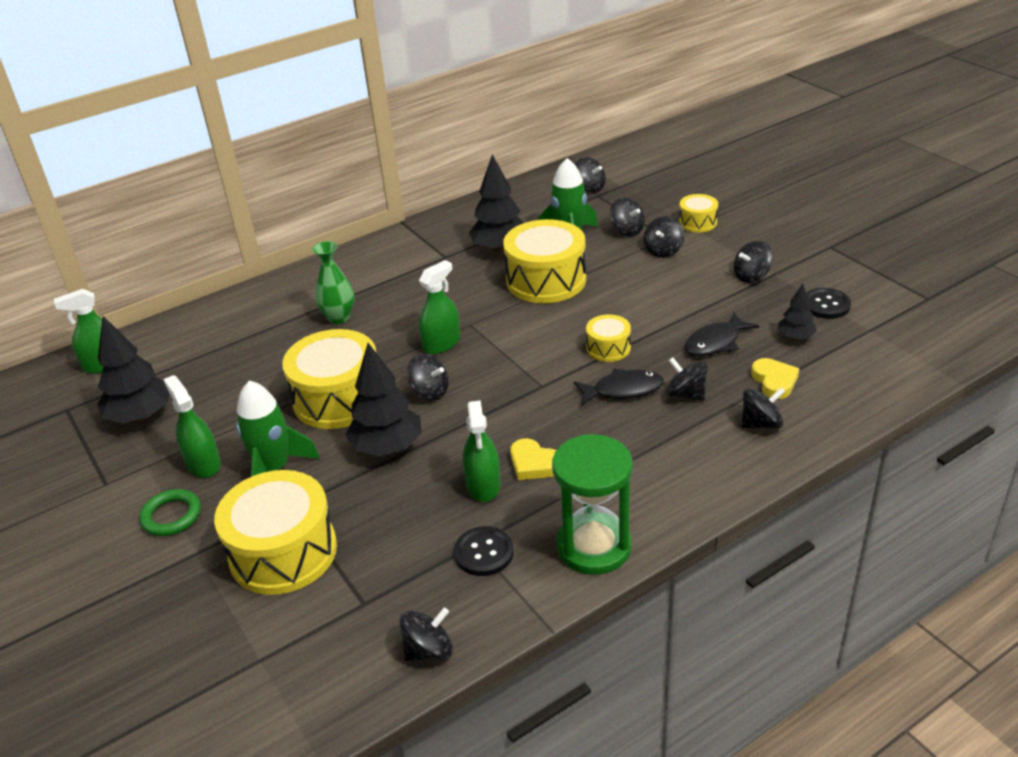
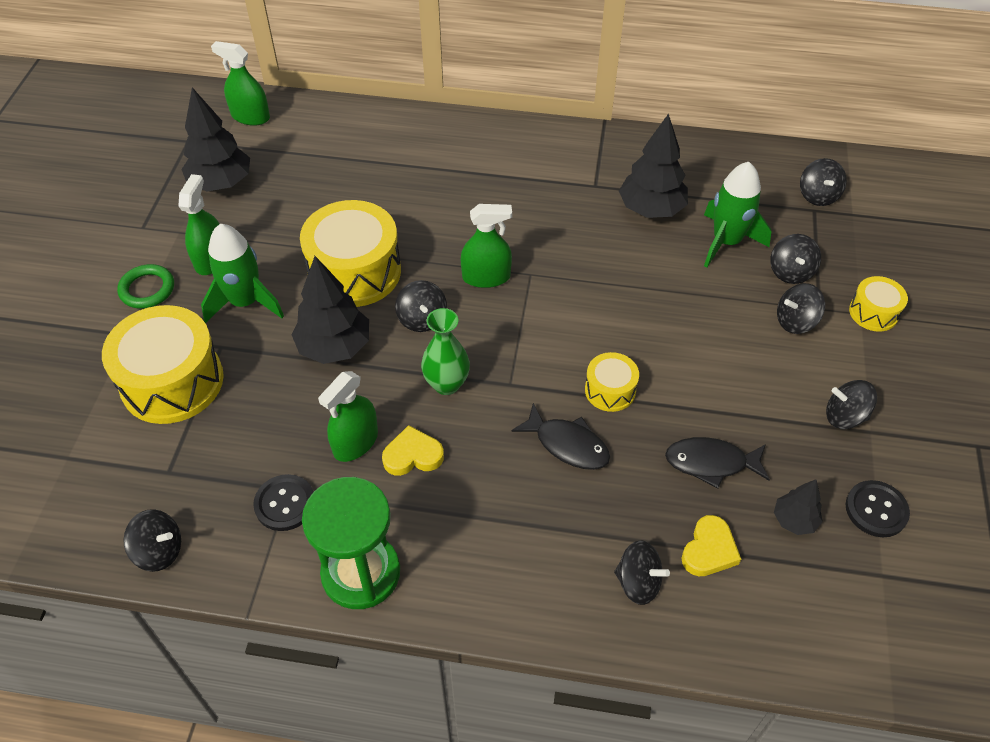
camera: 40 degrees right, 15 degrees up
green vase [312,241,354,324] -> green vase moved to [421,308,470,395]
yellow drum [503,219,586,303] -> none
yellow heart [510,438,556,480] -> yellow heart turned 90 degrees clockwise [382,425,444,476]
black spinning top [666,357,708,401] -> none

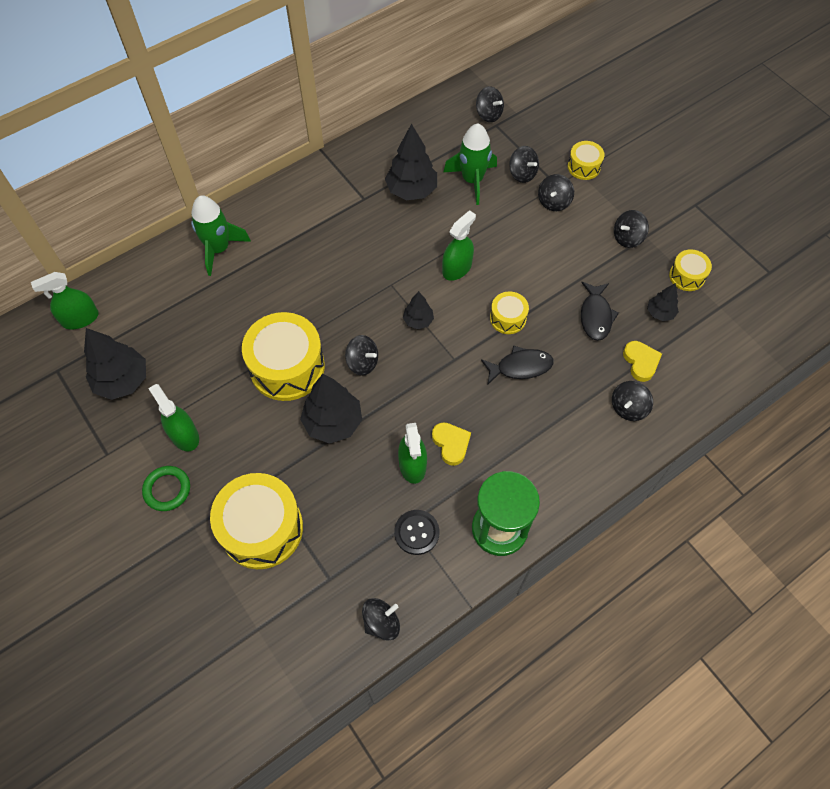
camera: 45 degrees left, 10 degrees up
green rocket [201,224,284,323] -> green rocket moved to [191,195,251,276]
yellow heart [382,425,444,476] -> yellow heart turned 120 degrees clockwise [432,422,471,466]
green vase [421,308,470,395] -> none
green spray bottle [461,204,512,288] -> green spray bottle moved to [442,210,476,281]
black spinning top [614,540,670,605] -> black spinning top turned 150 degrees clockwise [612,381,653,421]
black fish [665,437,770,489] -> black fish turned 45 degrees counterclockwise [581,282,619,341]
black button [846,480,910,537] -> yellow drum [669,249,712,291]
none -> black tree [403,291,434,329]

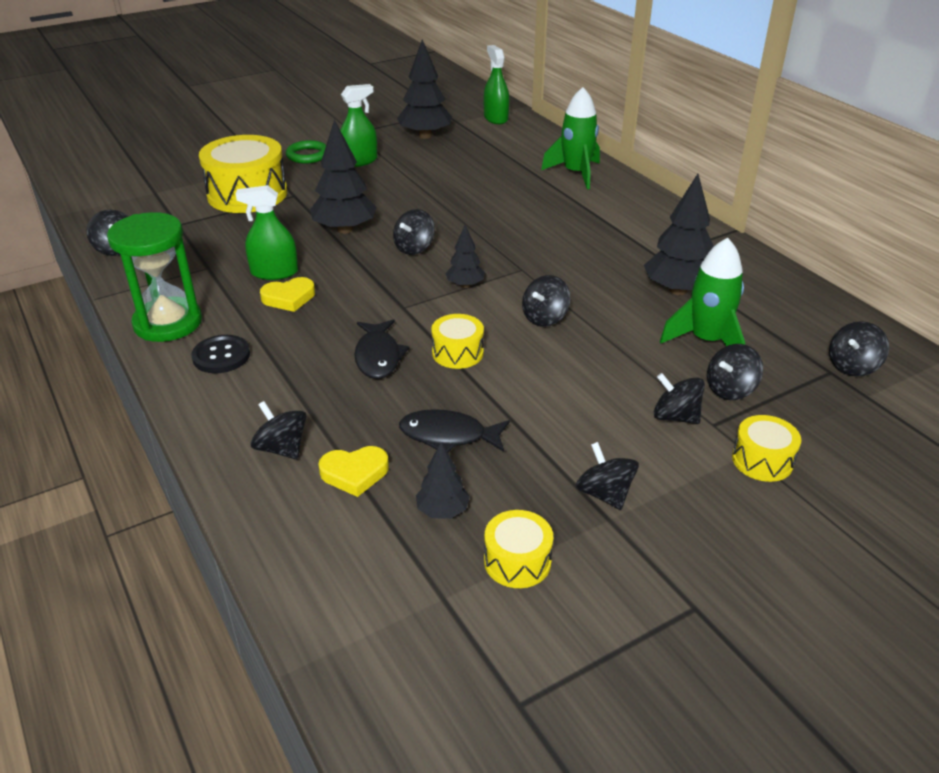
camera: 95 degrees right, 25 degrees down
yellow drum [242,312,325,401] -> none
black button [394,510,440,555] -> black button moved to [191,335,250,373]
green spray bottle [442,210,476,281] -> black spinning top [522,275,571,327]

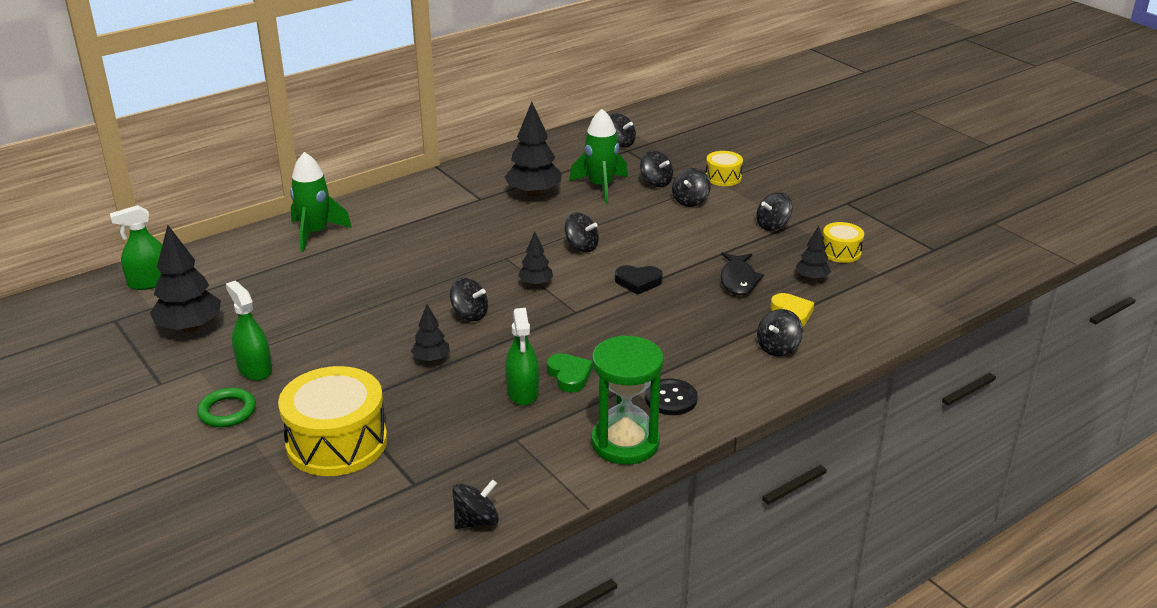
camera: 95 degrees left, 5 degrees down
yellow heart [260,277,315,312] -> green heart [547,353,593,393]
black tree [310,120,377,234] -> black tree [411,304,450,362], size x0.54
black fish [354,319,409,379] -> none
yellow drum [431,314,484,369] -> black heart [615,265,663,294]

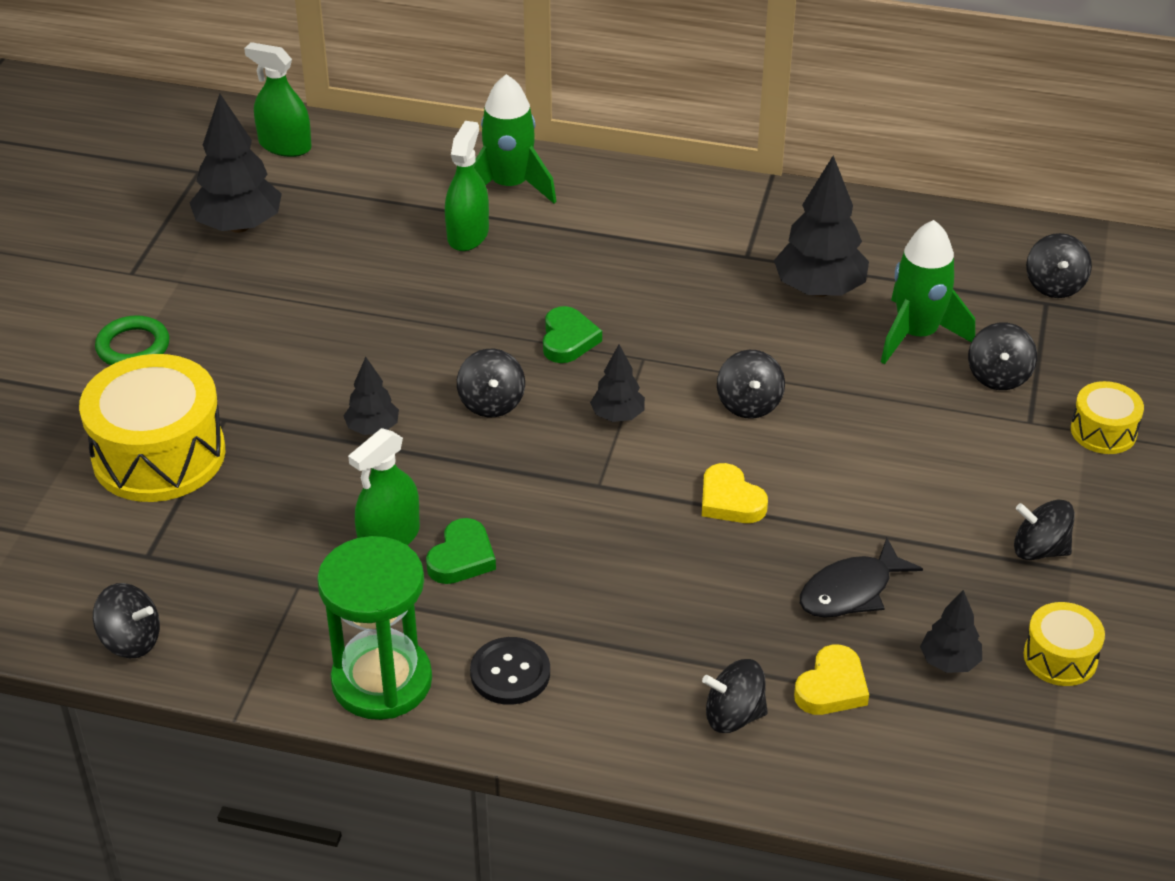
camera: 50 degrees right, 10 degrees up
green spray bottle [226,281,272,381] -> green spray bottle moved to [445,121,489,251]
black heart [615,265,663,294] -> yellow heart [702,463,768,523]
black spinning top [672,168,711,207] -> none
none -> green heart [543,306,602,363]

